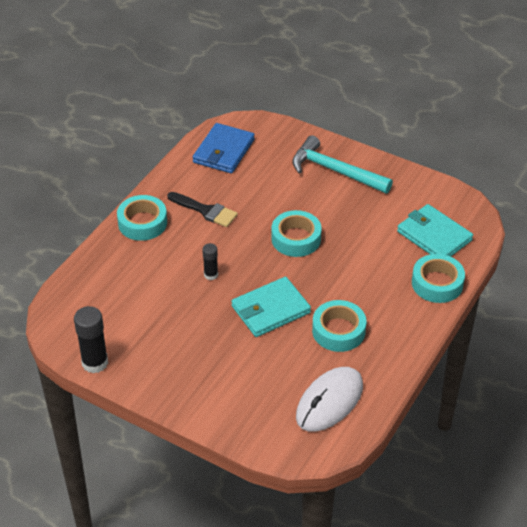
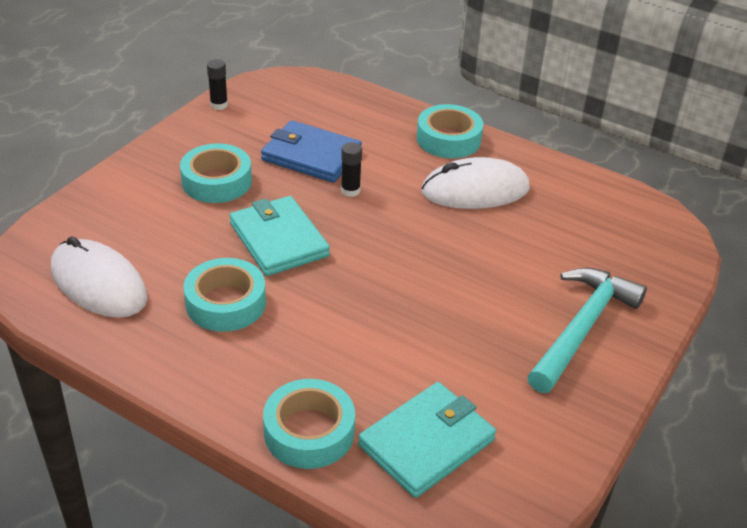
camera: 90 degrees right, 5 degrees down
black glue stick [74,306,108,373] -> black glue stick [207,59,228,110], size x0.58
black brush [167,192,238,227] -> white mouse [421,157,530,209]
blue wallet [193,123,255,174] -> blue wallet moved to [261,120,362,183]
turquoise tape [271,210,322,257] -> turquoise tape moved to [180,143,252,203]

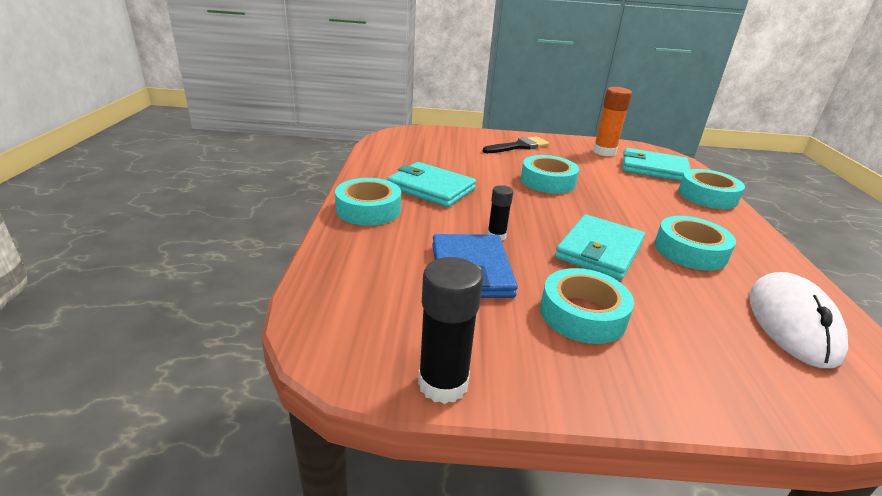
camera: 120 degrees left, 10 degrees down
black glue stick [207,59,228,110] -> black glue stick [418,257,483,404], size x1.74
white mouse [421,157,530,209] -> turquoise wallet [387,162,476,207]
turquoise hammer [527,268,647,393] -> black brush [483,136,549,153]
none -> turquoise tape [521,155,579,194]
none -> orange glue stick [593,87,632,156]

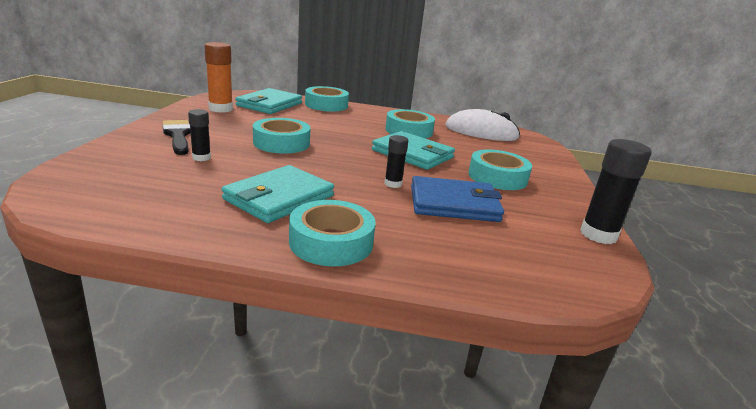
camera: 85 degrees left, 5 degrees down
none -> black glue stick [188,109,211,161]

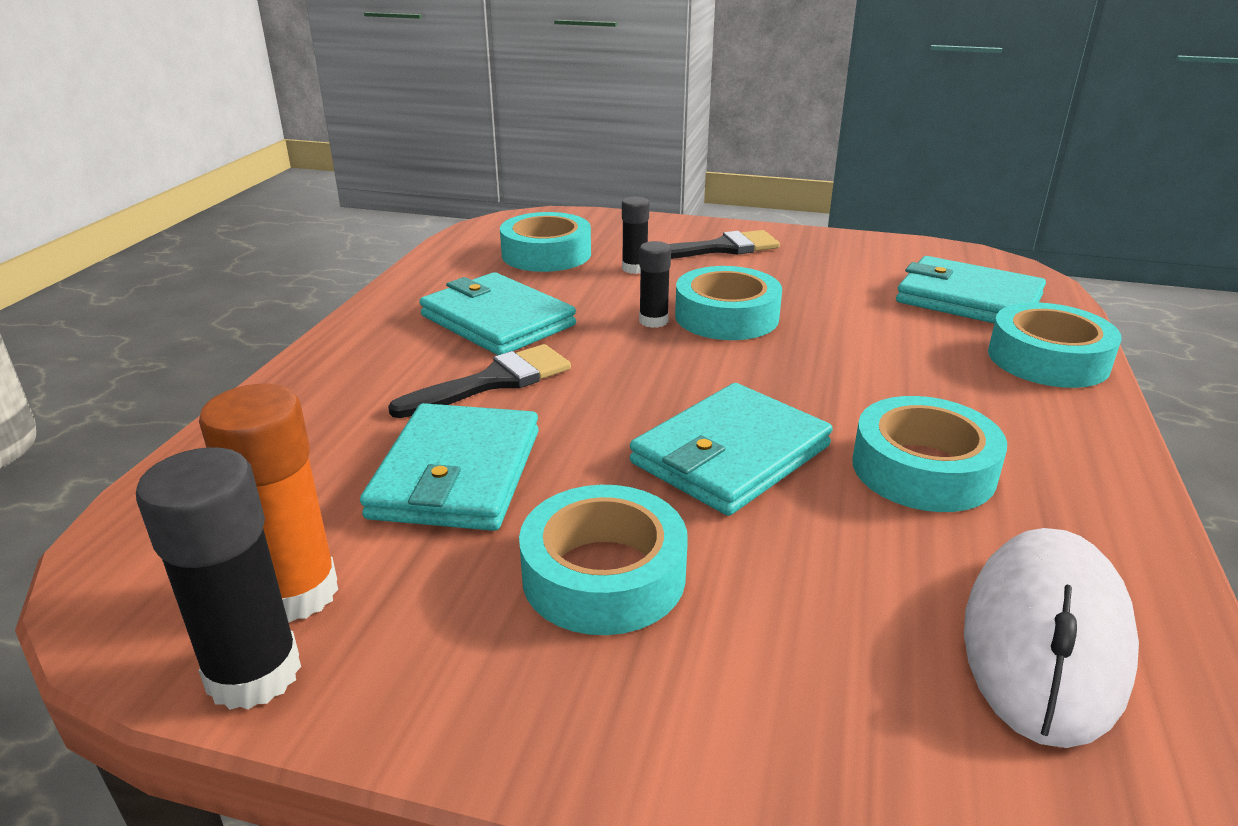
camera: 100 degrees right, 5 degrees up
orange glue stick [204,42,233,113] -> orange glue stick moved to [199,384,338,622]
turquoise tape [289,200,375,266] -> turquoise tape moved to [500,212,591,272]
black glue stick [384,135,408,188] -> black glue stick moved to [639,241,671,328]
blue wallet [411,176,504,222] -> turquoise wallet [360,403,539,531]
none -> black brush [388,344,571,418]

